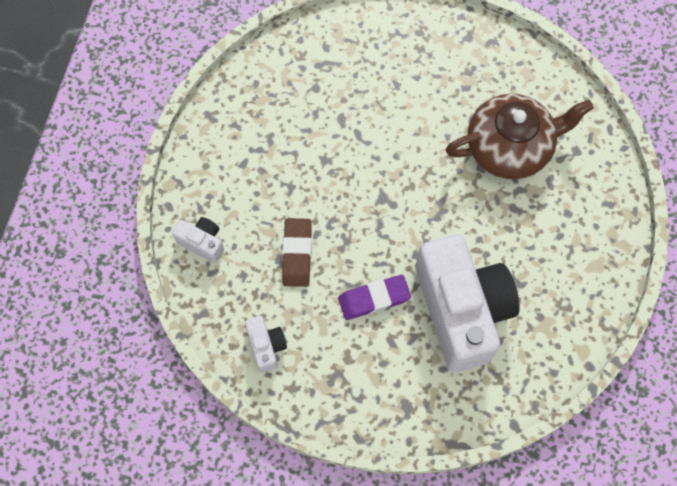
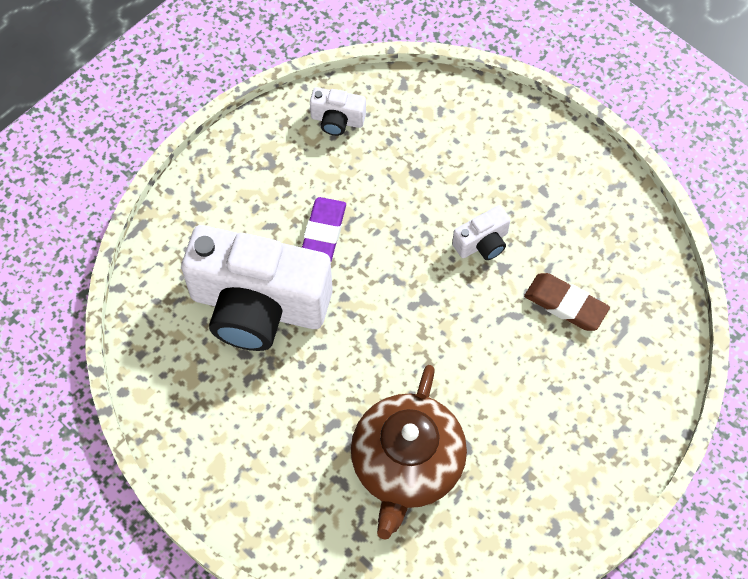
camera: 120 degrees right, 5 degrees down
white camera [172,217,224,263] -> white camera moved to [452,205,510,260]
brown eraser [282,218,312,287] -> brown eraser moved to [524,273,610,331]

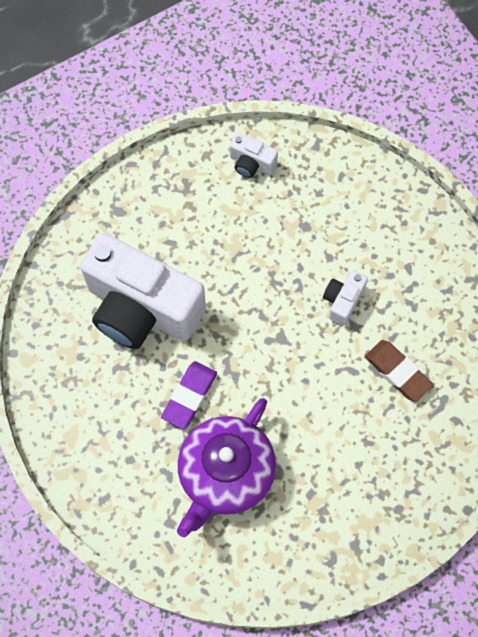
camera: 15 degrees right, 5 degrees up
purple eraser [302,197,346,261] -> purple eraser moved to [161,361,217,429]
brown teapot [351,365,467,540] -> purple teapot [177,398,276,537]
white camera [452,205,510,260] -> white camera turned 135 degrees clockwise [323,271,368,326]

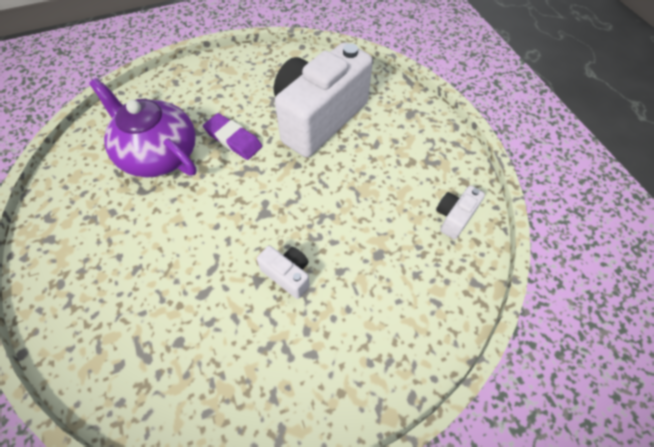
camera: 100 degrees right, 10 degrees down
brown eraser [365,340,434,402] -> none

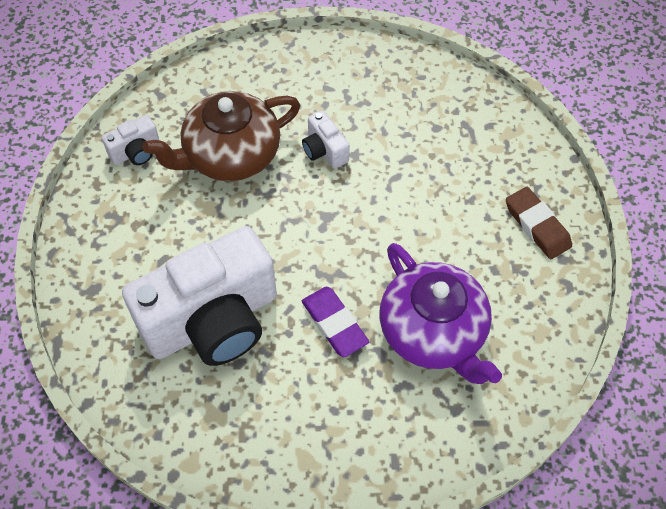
camera: 160 degrees left, 0 degrees up
none -> brown teapot [142,91,300,181]
none -> brown eraser [506,187,572,259]

